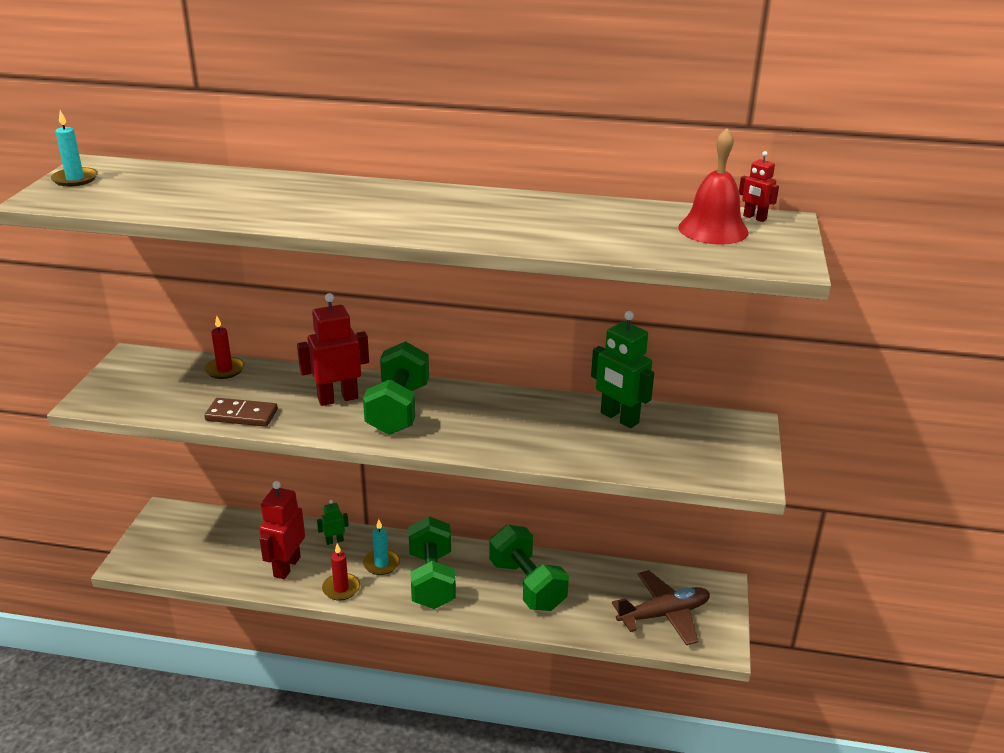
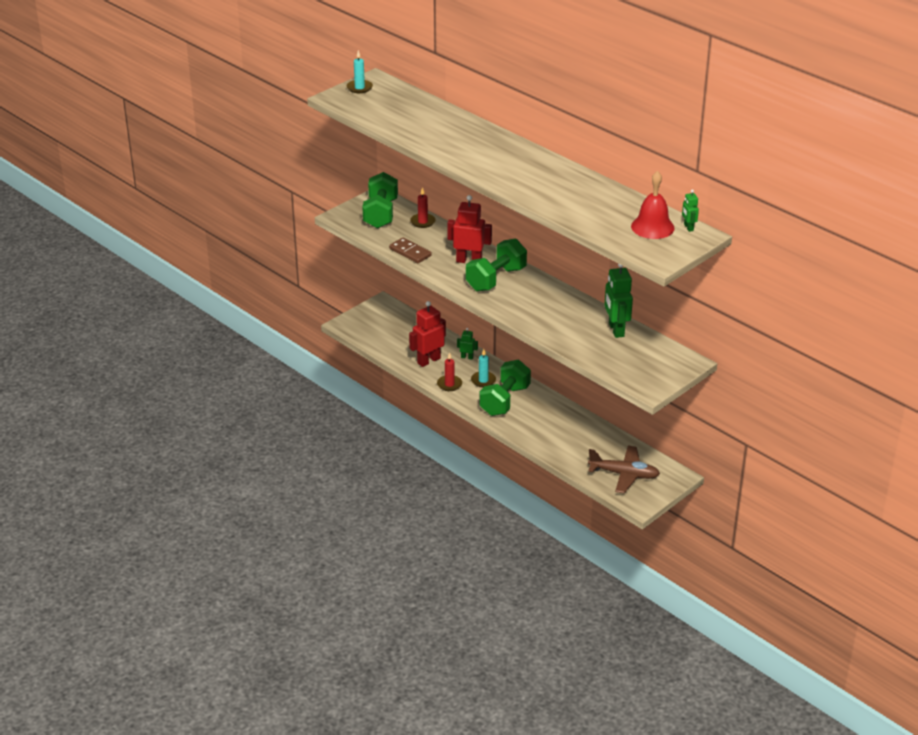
camera: 35 degrees right, 5 degrees up
green dumbbell [489,525,569,611] -> green dumbbell moved to [362,172,398,228]
red robot [739,151,779,222] -> green robot [682,189,699,232]

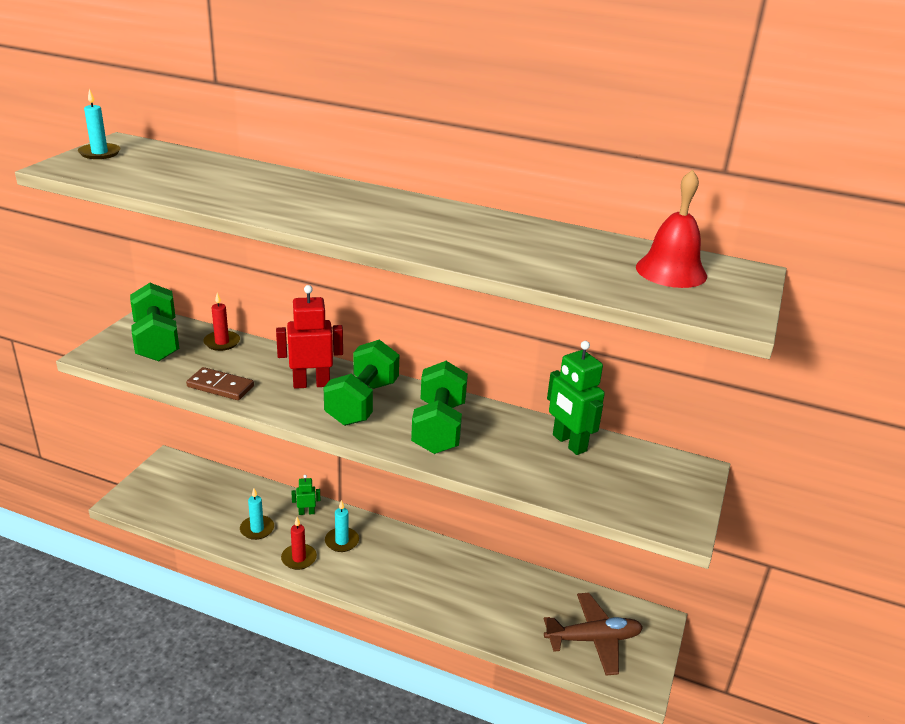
camera: 25 degrees left, 5 degrees down
red robot [409,301,446,367] -> turquoise candle [240,489,274,540]
green dumbbell [479,360,531,416] -> green dumbbell moved to [411,361,468,454]
green robot [682,189,699,232] -> none

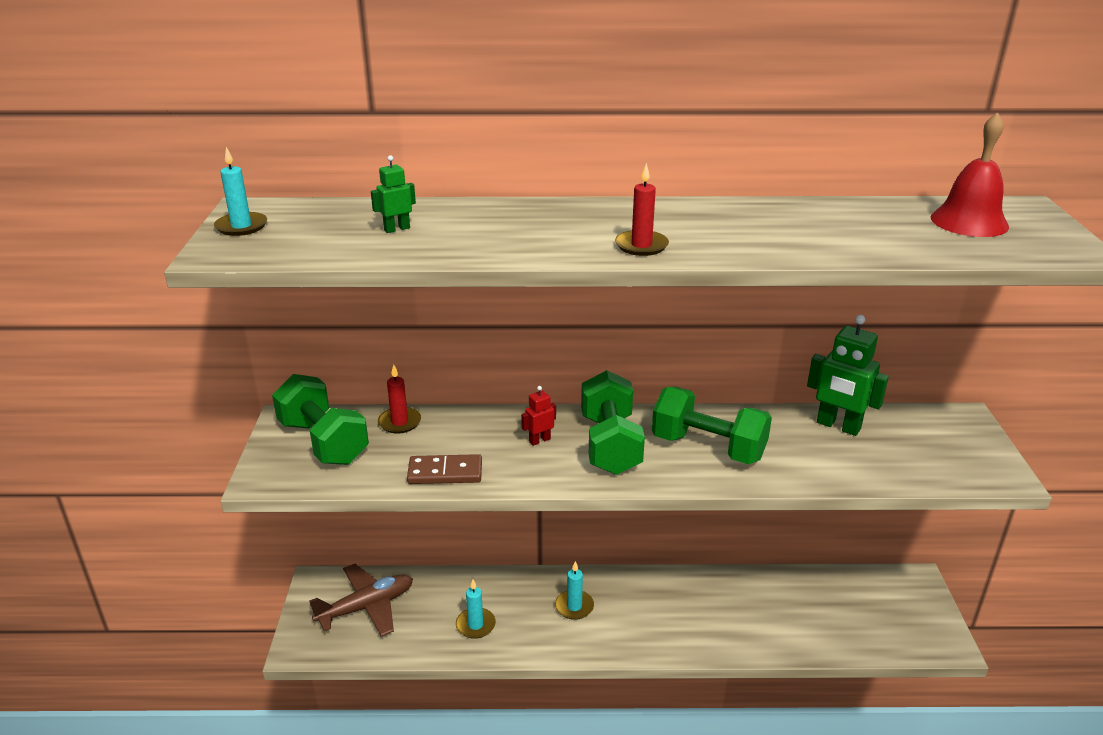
camera: 20 degrees left, 0 degrees up
red robot [276,285,343,389] -> red robot [521,386,556,446], size x0.50
red candle [281,517,317,570] -> red candle moved to [615,163,669,256]
green robot [292,475,320,515] -> green robot moved to [371,155,416,233]
green dumbbell [411,361,468,454] -> green dumbbell turned 45 degrees counterclockwise [652,387,772,464]
brown plane [544,593,643,676] -> brown plane moved to [309,564,413,637]

